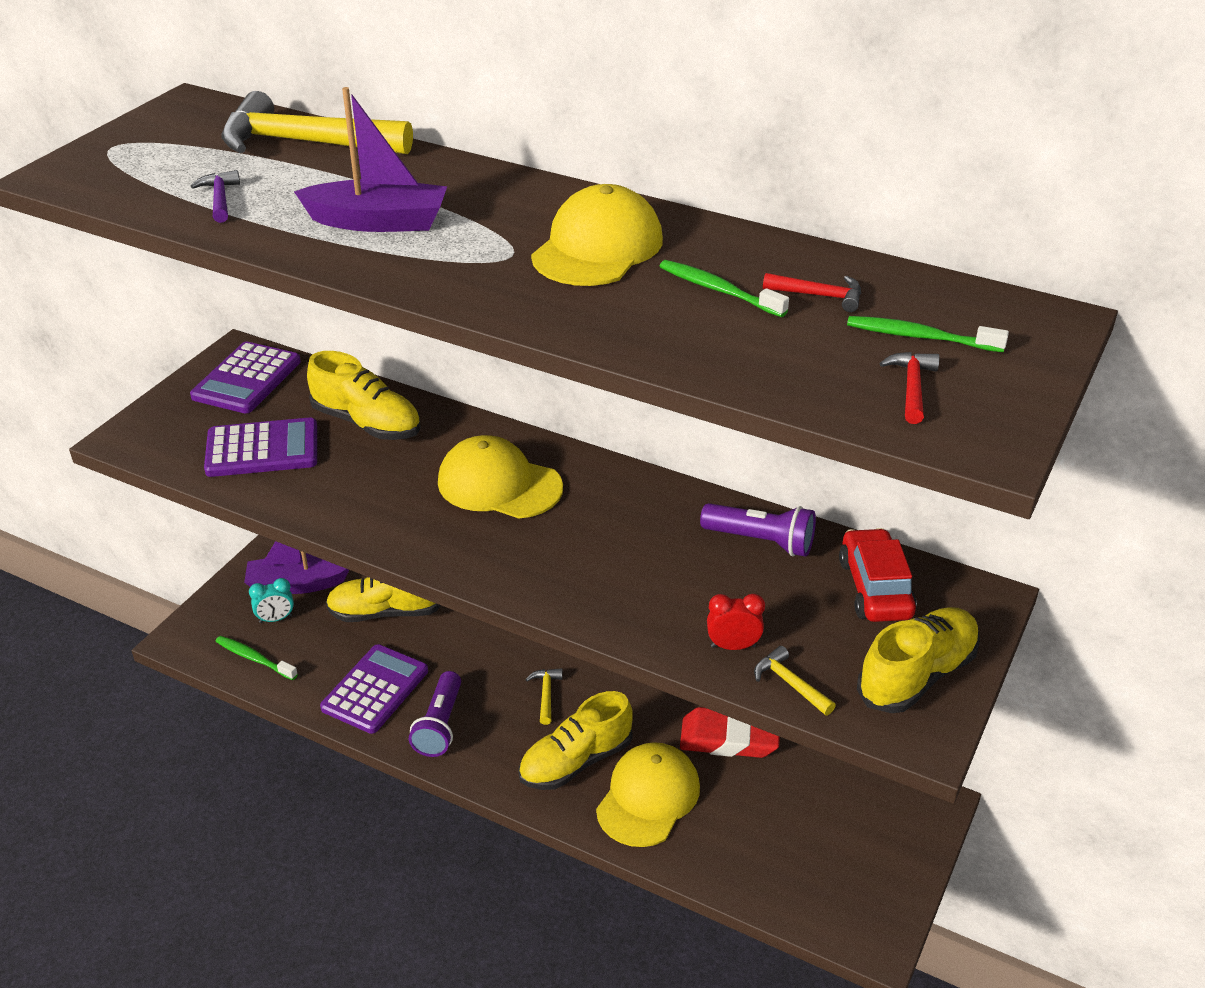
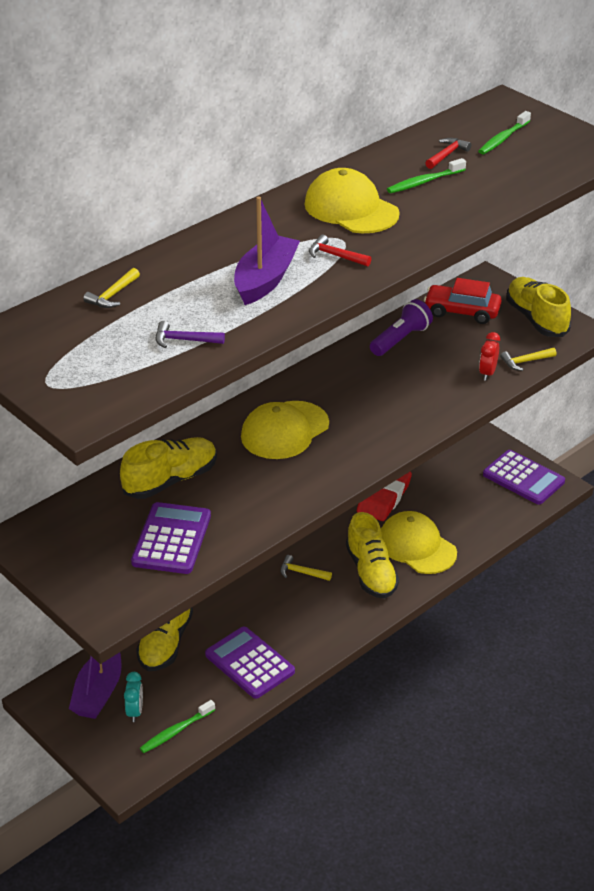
camera: 70 degrees left, 0 degrees up
purple calculator [190,342,301,413] -> purple calculator moved to [483,450,565,505]
yellow hammer [221,91,413,154] -> yellow hammer [83,268,140,308], size x0.43
purple flashlight [409,671,461,757] -> none
red hammer [880,352,940,424] -> red hammer moved to [309,235,371,266]

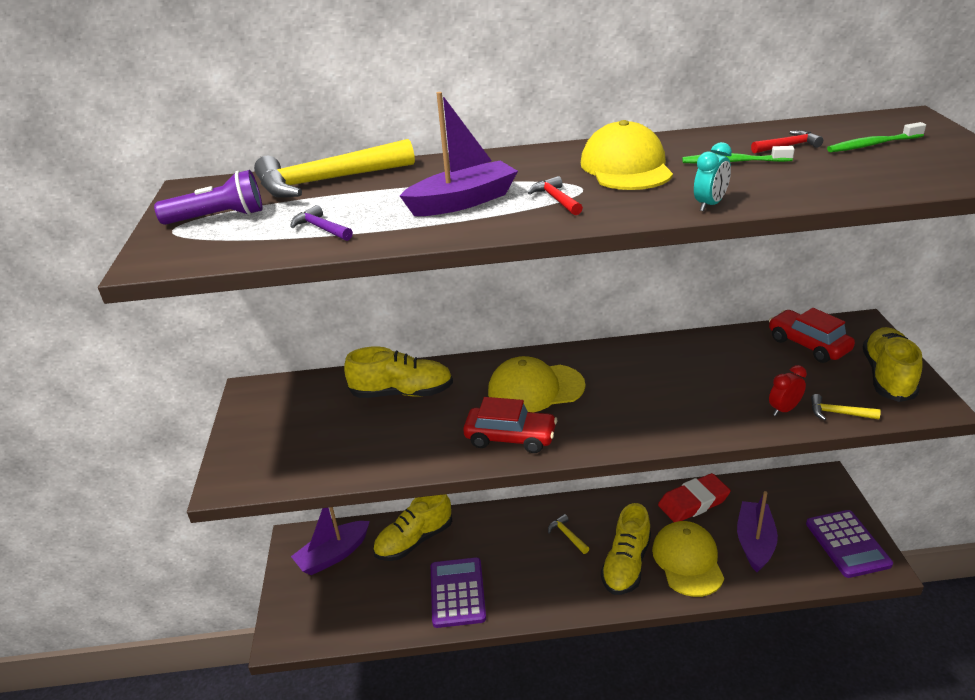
camera: 40 degrees right, 5 degrees down
yellow hammer [83,268,140,308] -> yellow hammer [254,139,415,198], size x2.31
turquoise clock [124,672,143,722] -> turquoise clock moved to [694,142,732,212]
purple calculator [131,502,211,574] -> none
green toothbrush [140,700,215,753] -> none
purple flashlight [370,299,433,356] -> purple flashlight moved to [154,170,263,225]
none -> red car [463,397,557,453]
none -> purple boat [737,491,778,572]

